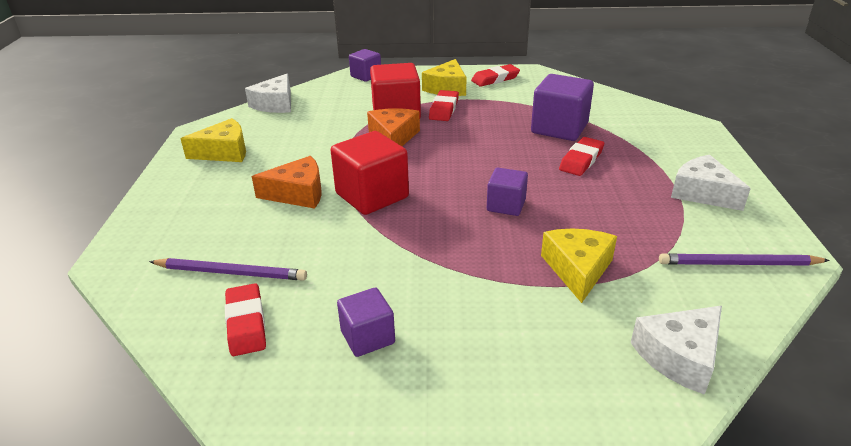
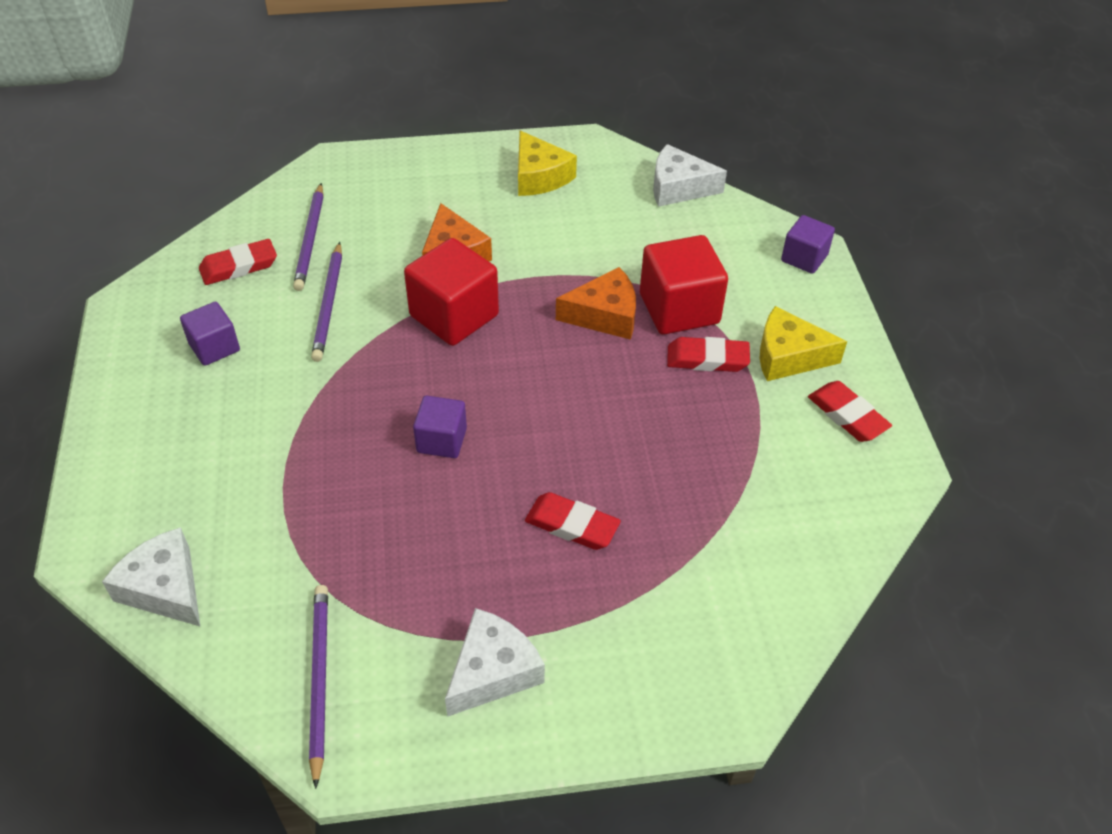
camera: 80 degrees right, 15 degrees up
purple cube [531,74,594,141] -> none
yellow cheese [541,228,617,303] -> none
none -> purple pencil [311,242,342,362]

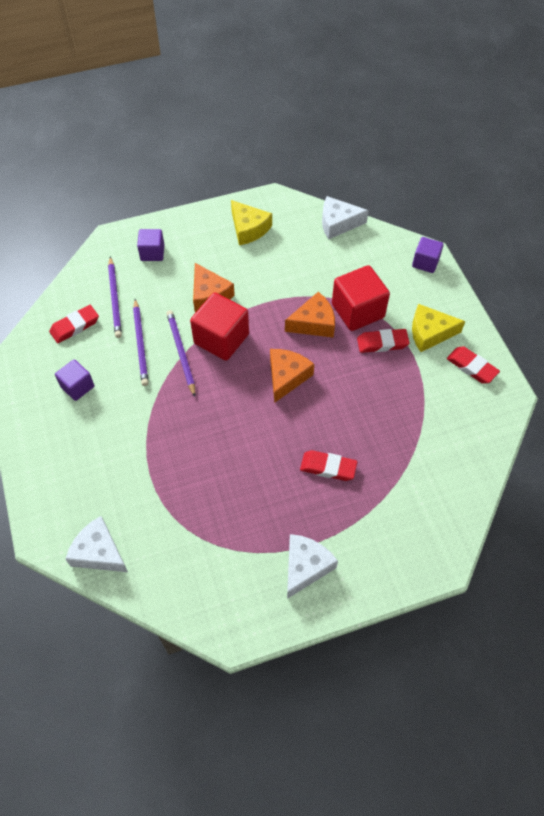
camera: 10 degrees left, 10 degrees up
purple pencil [309,585,328,789] -> purple pencil moved to [166,310,195,397]
purple cube [413,396,467,458] -> purple cube moved to [137,229,164,261]
none -> orange cheese [270,349,314,403]

